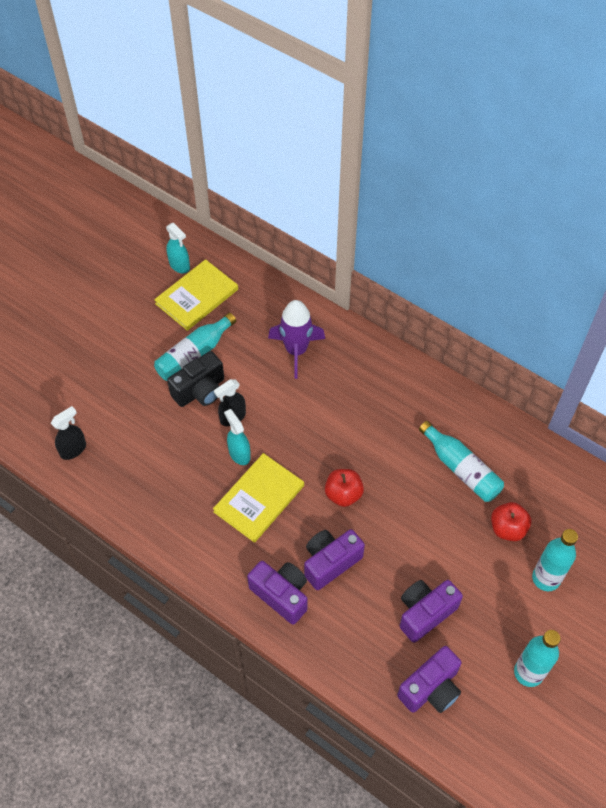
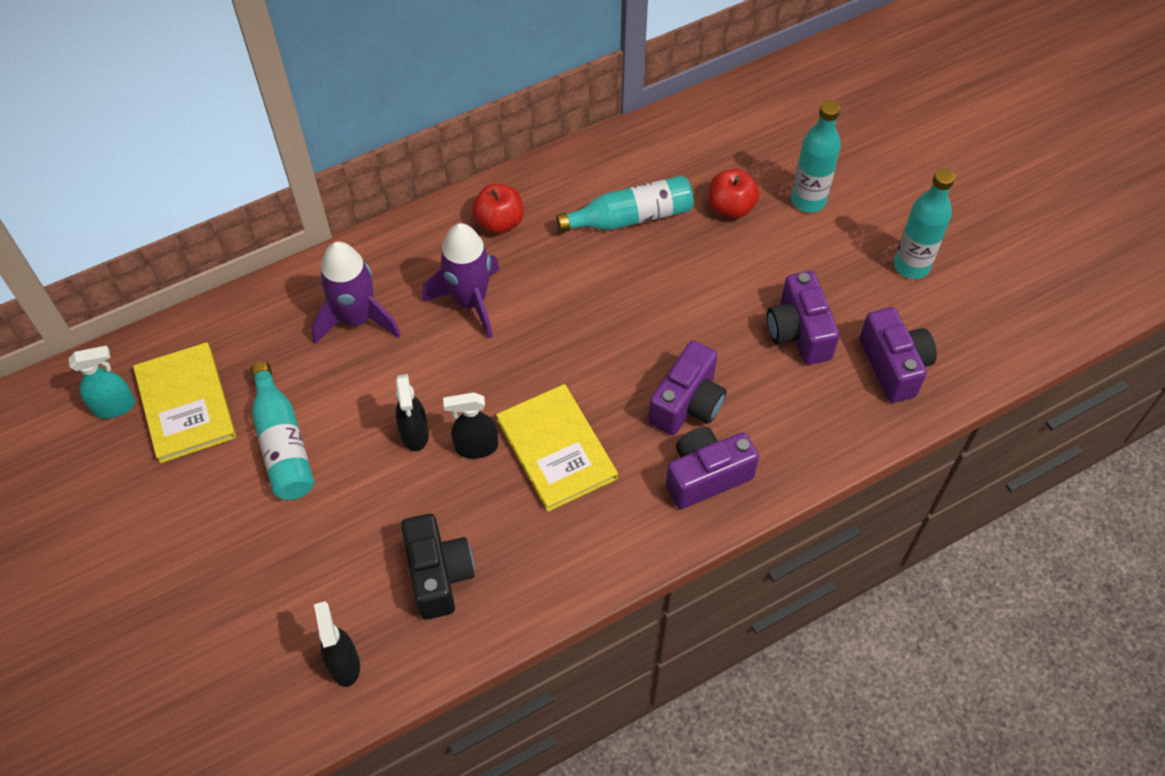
camera: 65 degrees left, 0 degrees up
black camera [167,351,224,407] -> black camera moved to [401,514,475,620]
turquoise spray bottle [224,409,251,465] -> black spray bottle [443,392,498,459]
purple camera [304,529,365,590] -> purple camera turned 135 degrees counterclockwise [648,341,727,436]
red apple [325,469,364,507] -> red apple moved to [472,184,523,234]
none -> purple rocket [422,223,500,338]

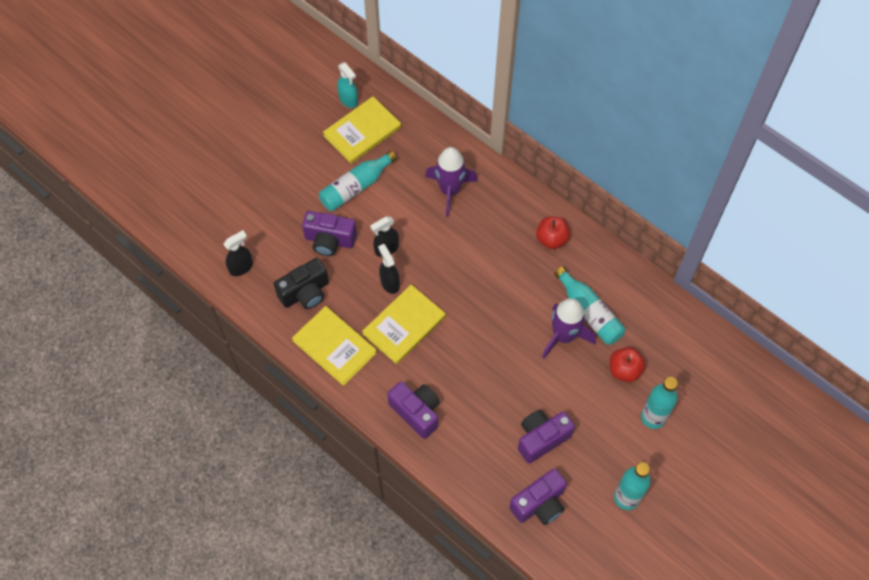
camera: 70 degrees right, 5 degrees up
purple rocket [422,223,500,338] -> purple rocket moved to [542,298,596,358]
purple camera [648,341,727,436] -> purple camera moved to [302,211,357,256]
none -> yellow book [292,306,377,386]

